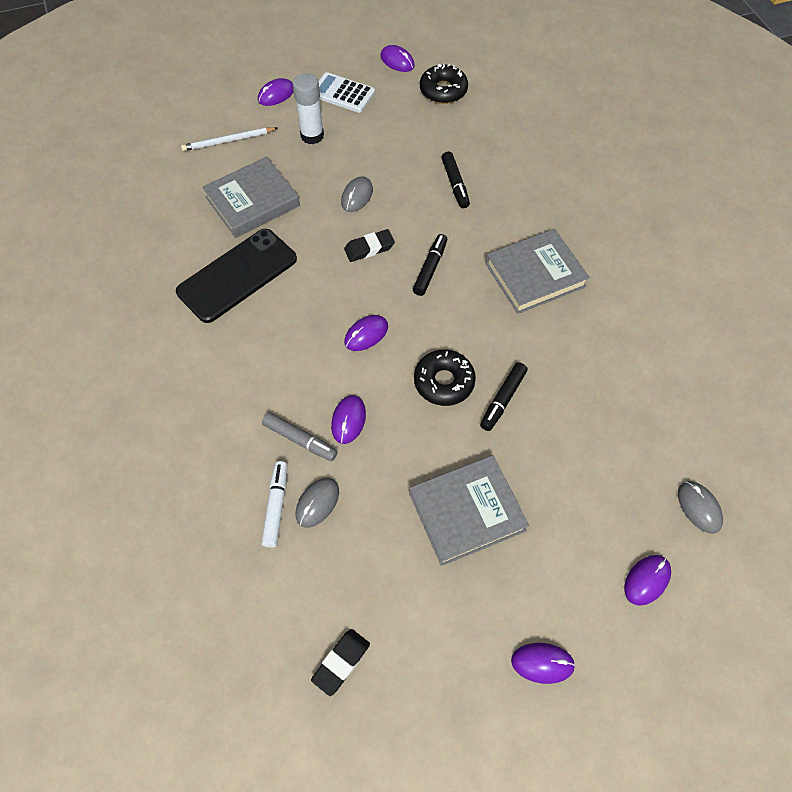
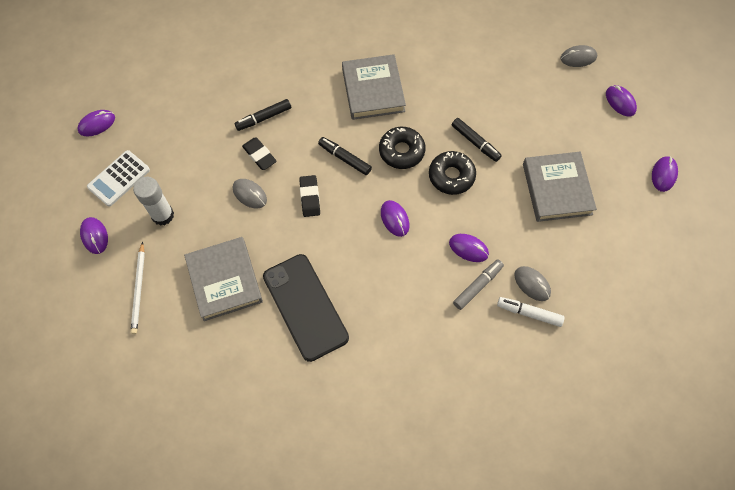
camera: 75 degrees left, 5 degrees up
black eraser [311,629,370,696] -> black eraser moved to [242,138,277,170]
black donut [420,64,468,104] -> black donut moved to [379,127,425,169]
black marker [441,152,470,208] -> black marker turned 150 degrees clockwise [234,99,291,131]

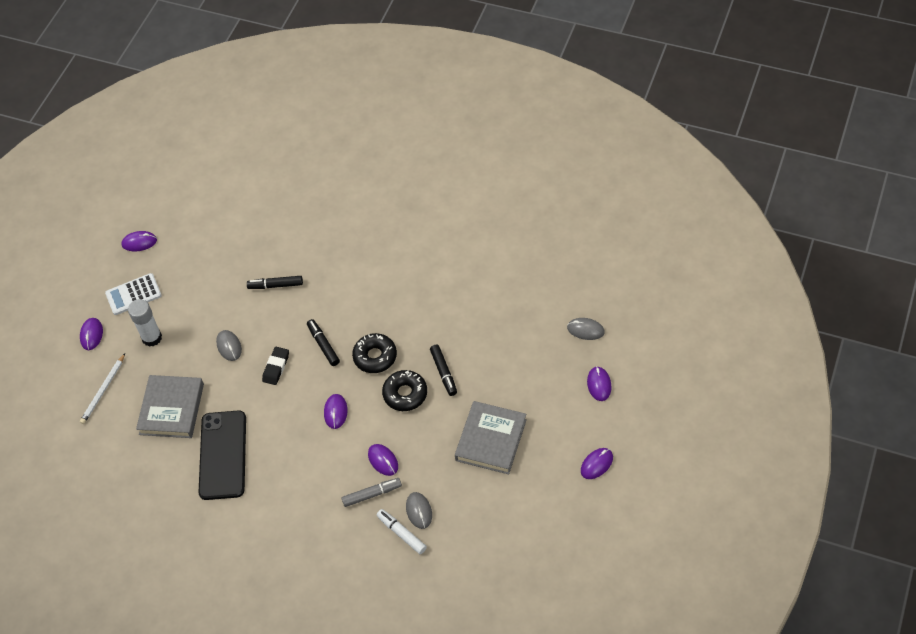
camera: 30 degrees right, 10 degrees down
black eraser [242,138,277,170] -> none
grey book [342,54,406,120] -> none

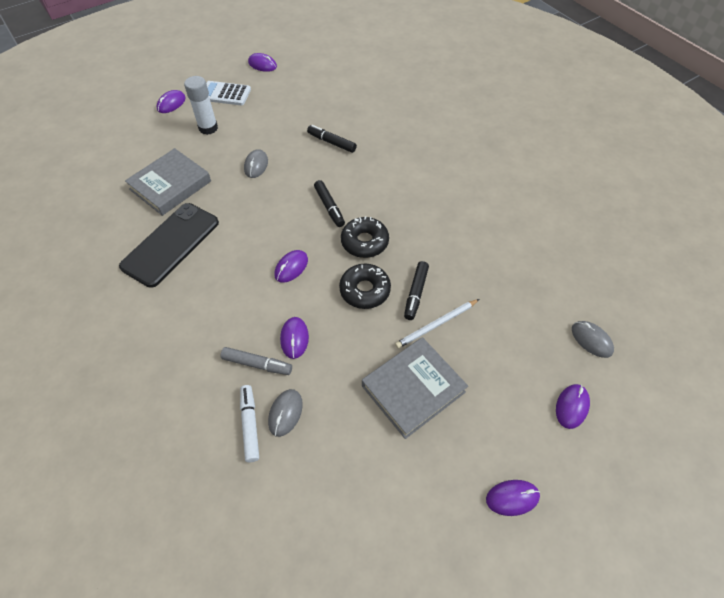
camera: 30 degrees right, 0 degrees up
white pencil [80,354,125,424] -> white pencil moved to [395,299,479,349]
black eraser [262,347,289,385] -> none
black marker [307,319,340,366] -> black marker turned 150 degrees clockwise [314,180,345,227]

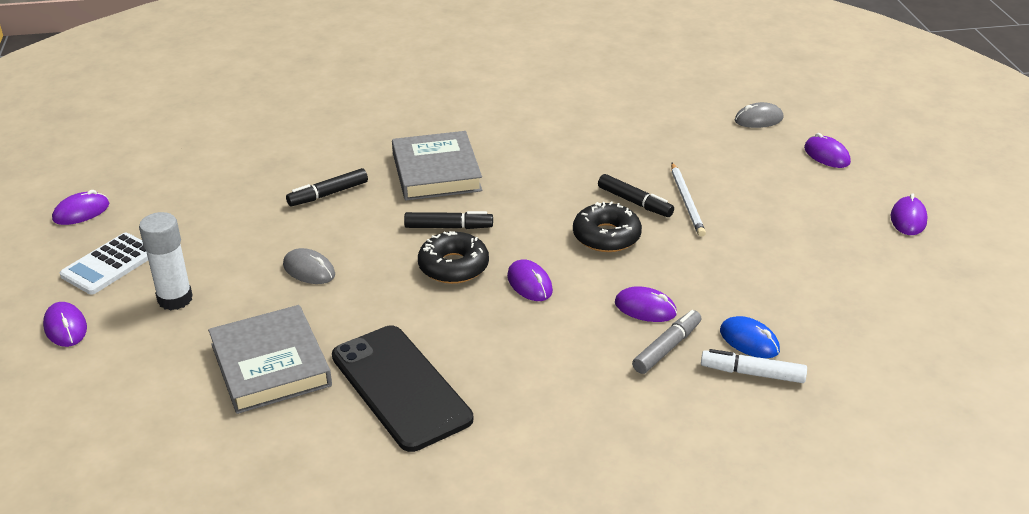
camera: 65 degrees left, 20 degrees down
grey mouse [268,389,303,437] -> blue mouse [720,316,780,358]
black donut [341,216,389,258] -> black donut moved to [418,231,489,284]
grey book [362,337,468,439] -> grey book moved to [392,131,482,201]

